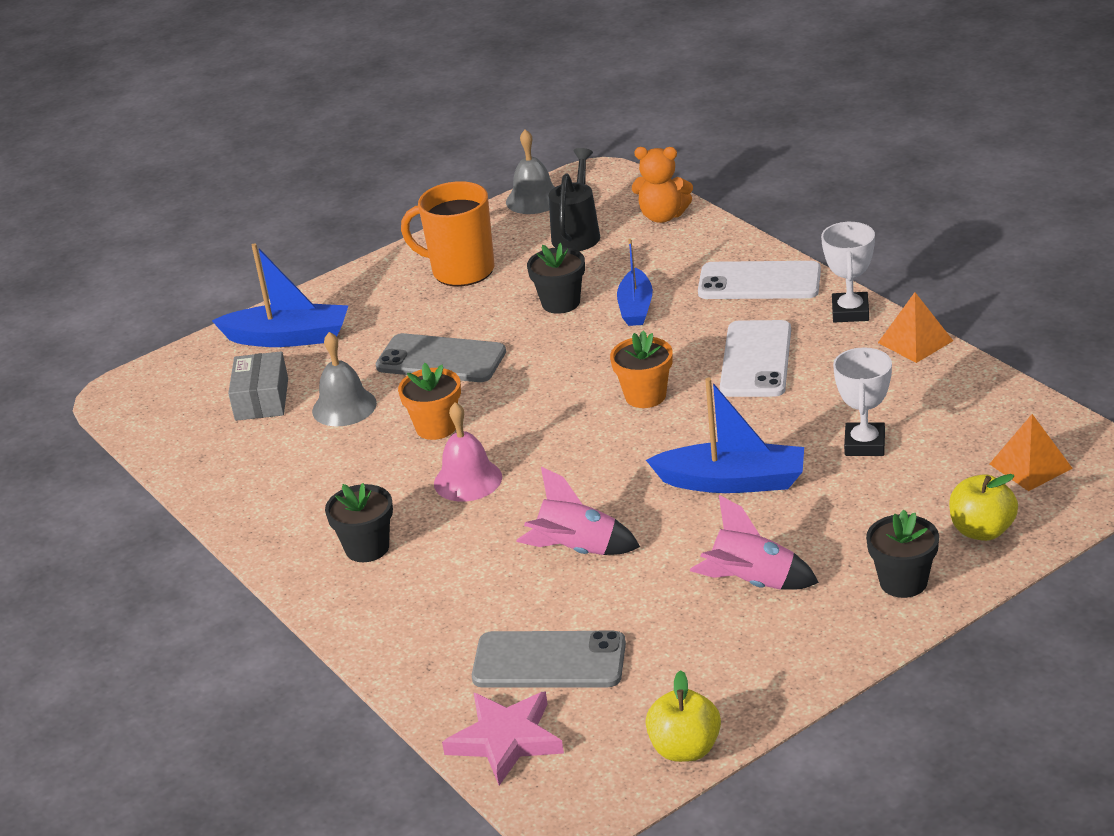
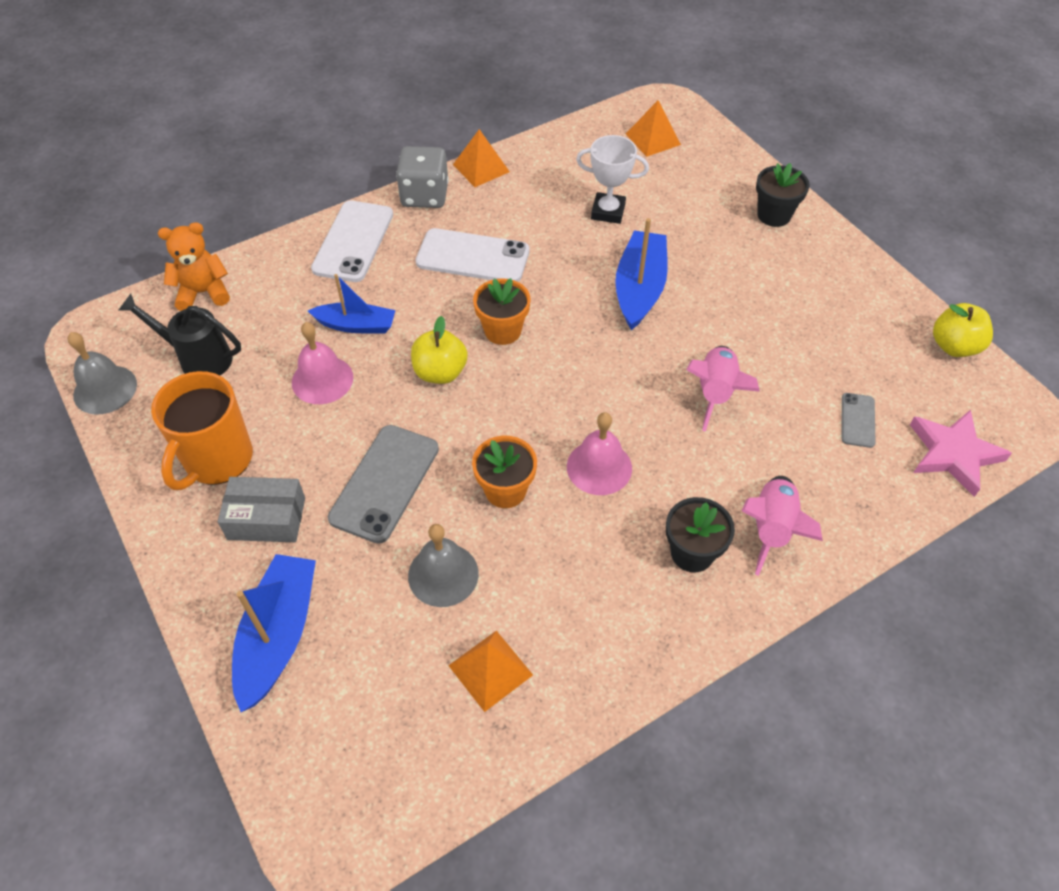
camera: 90 degrees left, 20 degrees up
grey box [228,351,288,421] -> grey box moved to [218,477,305,542]
grey phone [472,630,626,688] -> grey phone [842,393,876,448], size x0.52
black flower pot [527,243,585,314] -> pink bell [292,322,353,404]
orange teddy bear [632,147,693,223] -> orange teddy bear turned 120 degrees counterclockwise [158,222,230,311]
pink rocket [690,495,819,590] -> pink rocket moved to [742,476,823,576]
white trophy [821,222,875,323] -> grey dice [396,146,449,208]
yellow apple [949,474,1018,541] -> yellow apple moved to [411,316,468,384]
none -> orange pyramid [448,631,533,712]

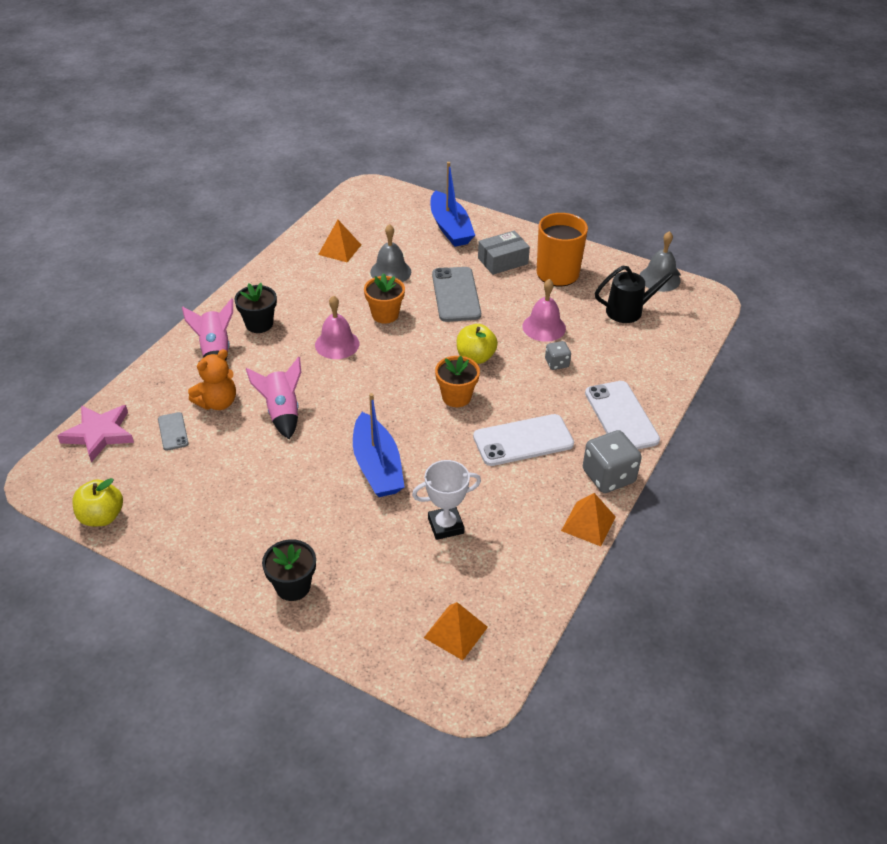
camera: 150 degrees right, 10 degrees down
orange teddy bear [158,222,230,311] -> orange teddy bear moved to [188,349,236,410]
blue boat [308,274,396,333] -> grey dice [545,341,571,370]

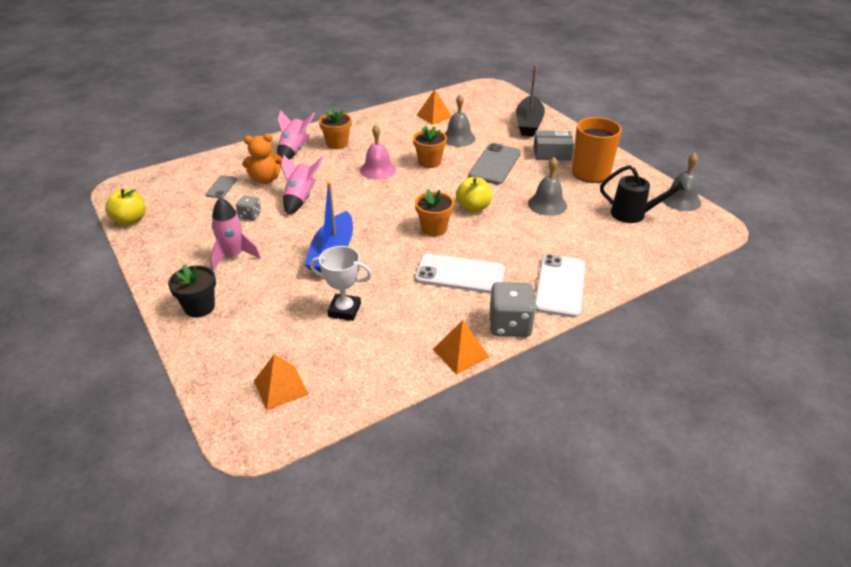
camera: 30 degrees right, 5 degrees down
pink star [57,405,134,463] -> none
black flower pot [234,283,277,333] -> orange flower pot [319,108,352,149]
blue boat [431,162,475,247] -> black boat [516,64,545,136]
pink bell [522,279,566,342] -> grey bell [528,157,567,216]
grey dice [545,341,571,370] -> grey dice moved to [236,195,261,220]
none -> pink rocket [210,197,261,270]

